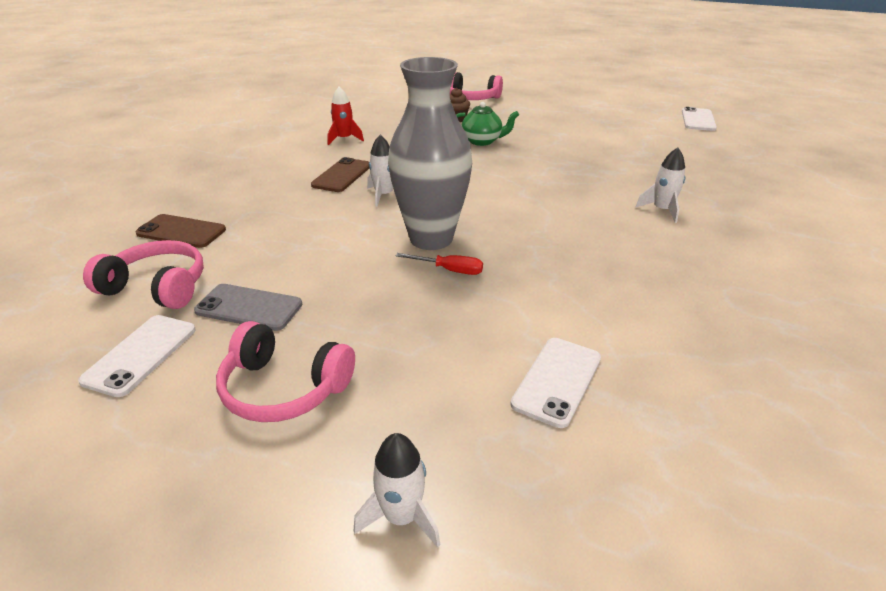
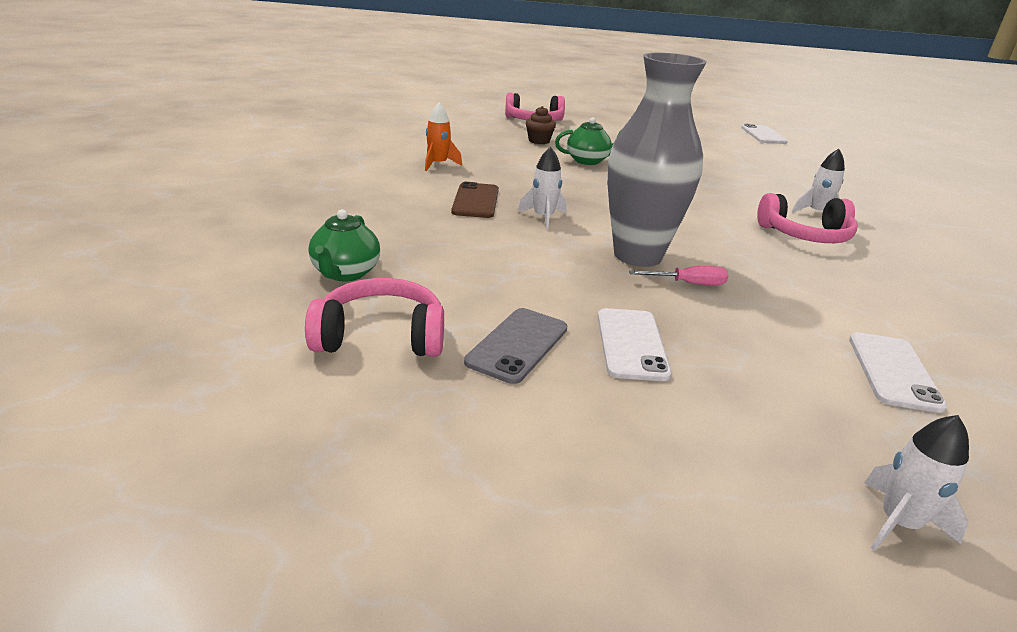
camera: 20 degrees left, 5 degrees down
white phone [78,315,196,397] -> white phone moved to [598,308,672,381]
brown phone [136,214,226,248] -> green teapot [309,209,380,281]
grey phone [194,284,302,331] -> grey phone turned 60 degrees counterclockwise [464,308,567,384]
pink headphones [216,321,355,422] -> pink headphones moved to [757,193,857,243]
red rocket [327,87,364,145] -> orange rocket [425,103,462,171]
red screwdriver [396,253,483,275] -> pink screwdriver [629,266,728,285]

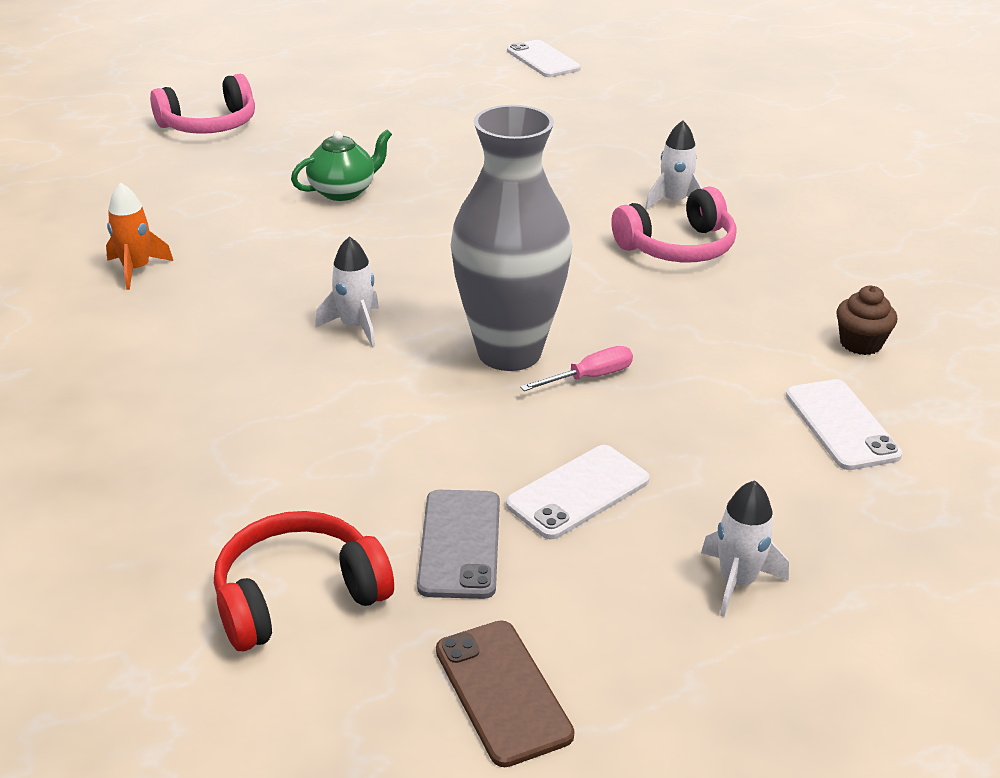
camera: 25 degrees left, 5 degrees up
pink headphones [305,278,444,357] -> red headphones [214,511,394,651]
green teapot [309,209,380,281] -> none
brown phone [451,182,499,218] -> brown phone moved to [436,621,575,767]
brown cupcake [526,106,556,144] -> brown cupcake moved to [836,286,897,355]
white phone [598,308,672,381] -> white phone turned 75 degrees clockwise [506,445,650,539]
white rocket [864,415,969,551] -> white rocket moved to [701,480,789,617]

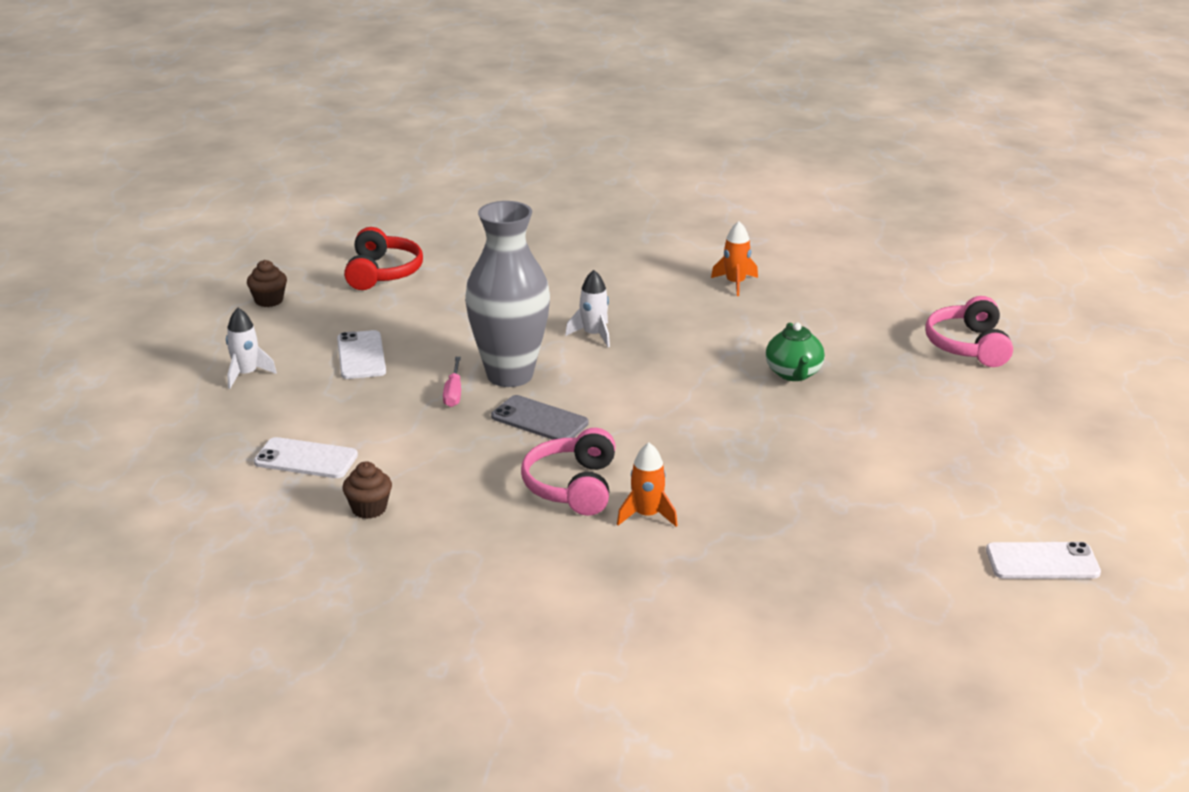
camera: 120 degrees right, 5 degrees down
grey phone [417,490,500,599] -> grey phone moved to [491,395,589,440]
brown phone [436,621,575,767] -> brown cupcake [247,260,287,307]
white rocket [645,120,702,210] -> orange rocket [617,443,678,527]

